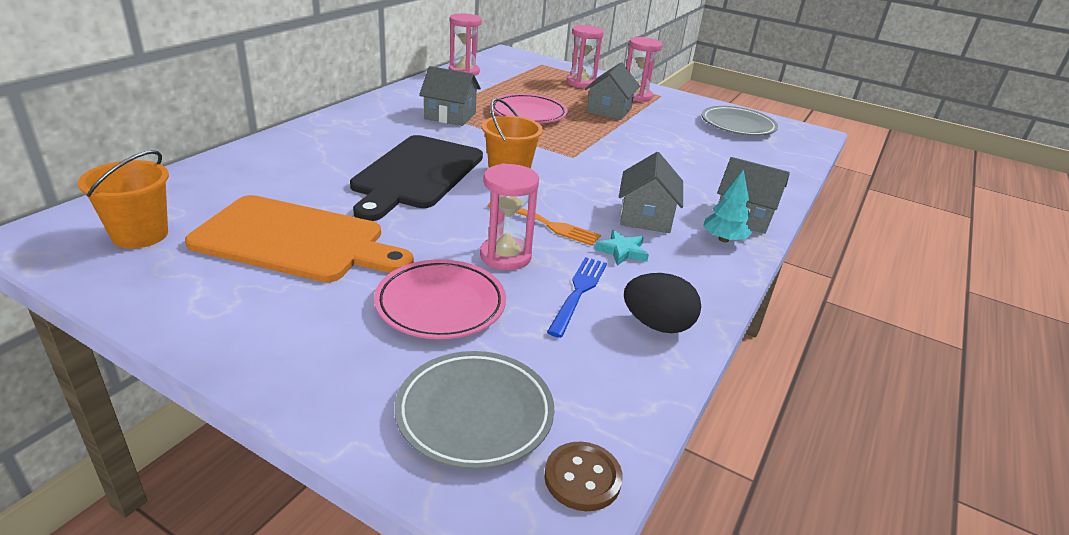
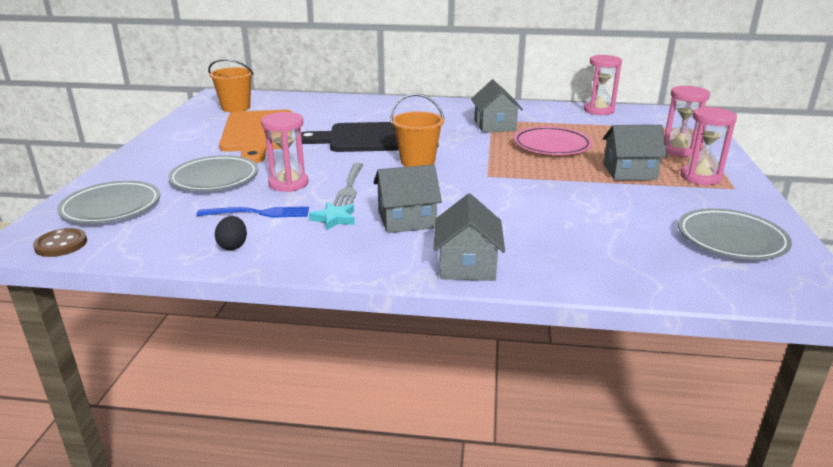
camera: 70 degrees right, 5 degrees down
pink plate [374,259,506,339] -> grey plate [168,155,258,191]
orange fork [488,202,601,246] -> grey fork [333,163,363,207]
black egg [624,273,701,333] -> black egg [215,216,247,250], size x0.66
turquoise tree [703,169,752,242] -> none

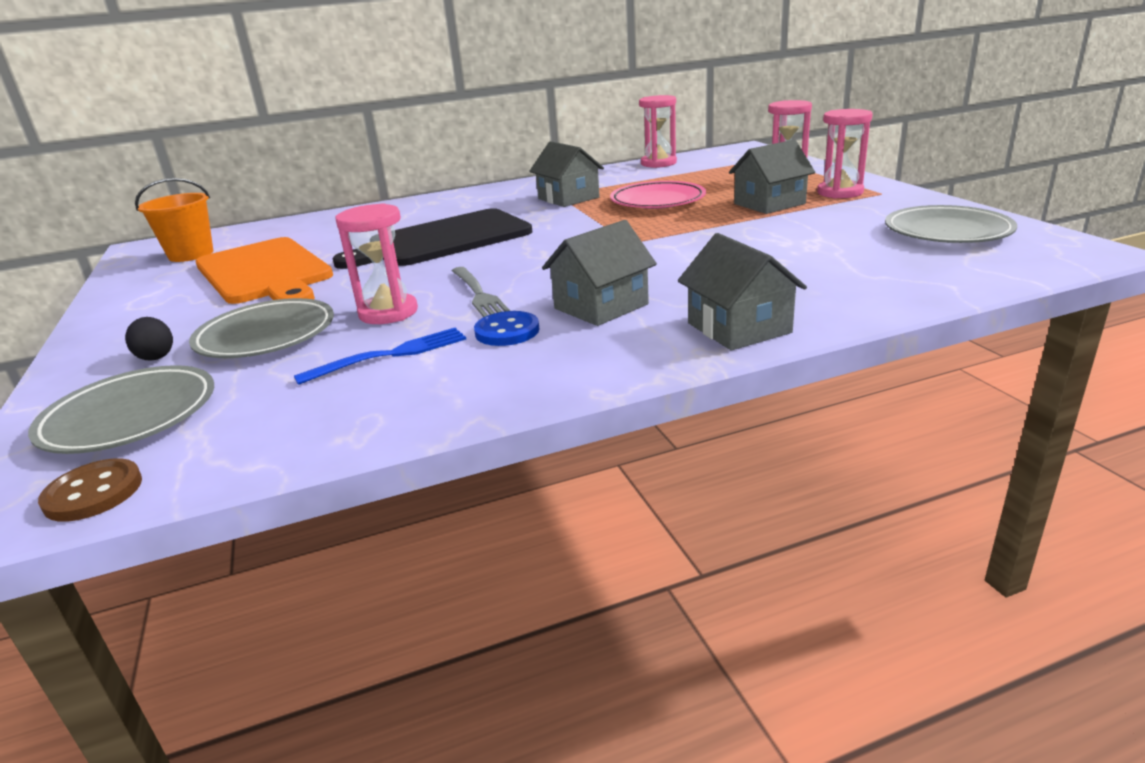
camera: 25 degrees left, 0 degrees up
black egg [215,216,247,250] -> black egg moved to [125,317,173,361]
turquoise star [309,202,355,230] -> blue button [474,311,539,346]
orange bucket [391,93,444,167] -> none

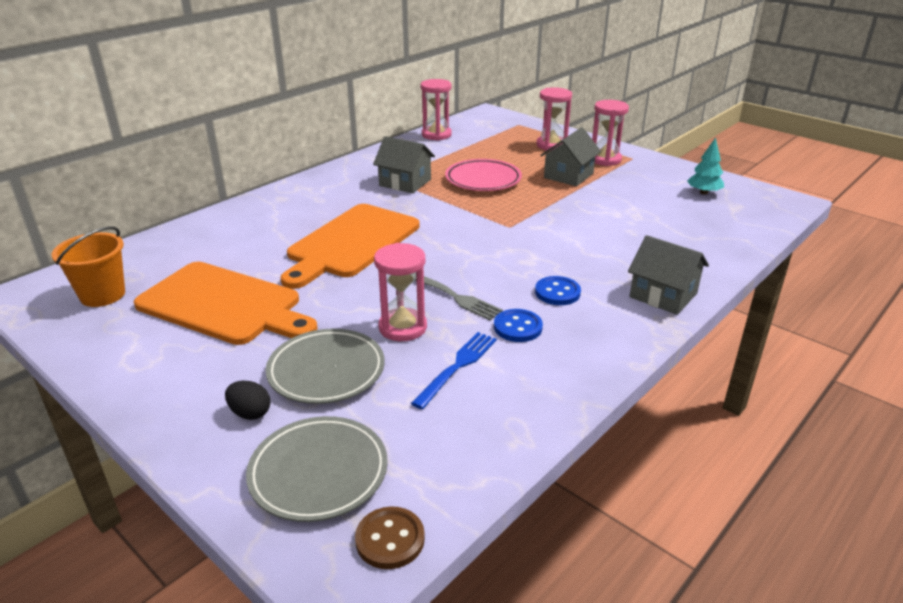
camera: 30 degrees left, 5 degrees up
black cutting board [333,208,532,269] -> orange cutting board [280,204,420,289]
grey house [542,220,657,326] -> blue button [535,276,581,305]
grey plate [885,205,1017,243] -> turquoise tree [687,137,724,195]

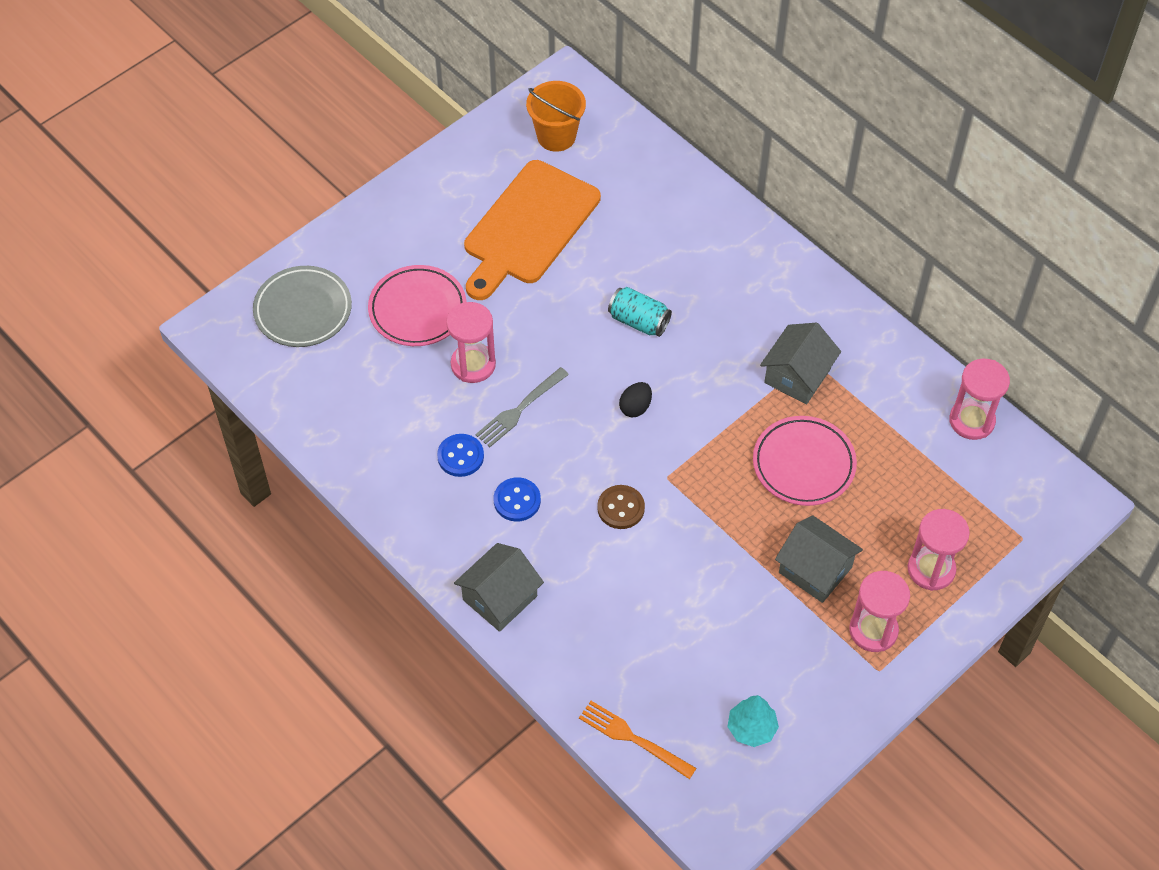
camera: 95 degrees right, 25 degrees up
black egg [225,380,270,420] -> black egg moved to [619,382,652,417]
grey plate [266,329,385,404] -> pink plate [368,265,467,346]
orange cutting board [280,204,420,289] -> turquoise can [608,287,672,337]
brown button [355,507,425,569] -> brown button moved to [597,485,645,529]
blue fork [411,332,497,409] -> none
none -> orange fork [579,701,697,779]

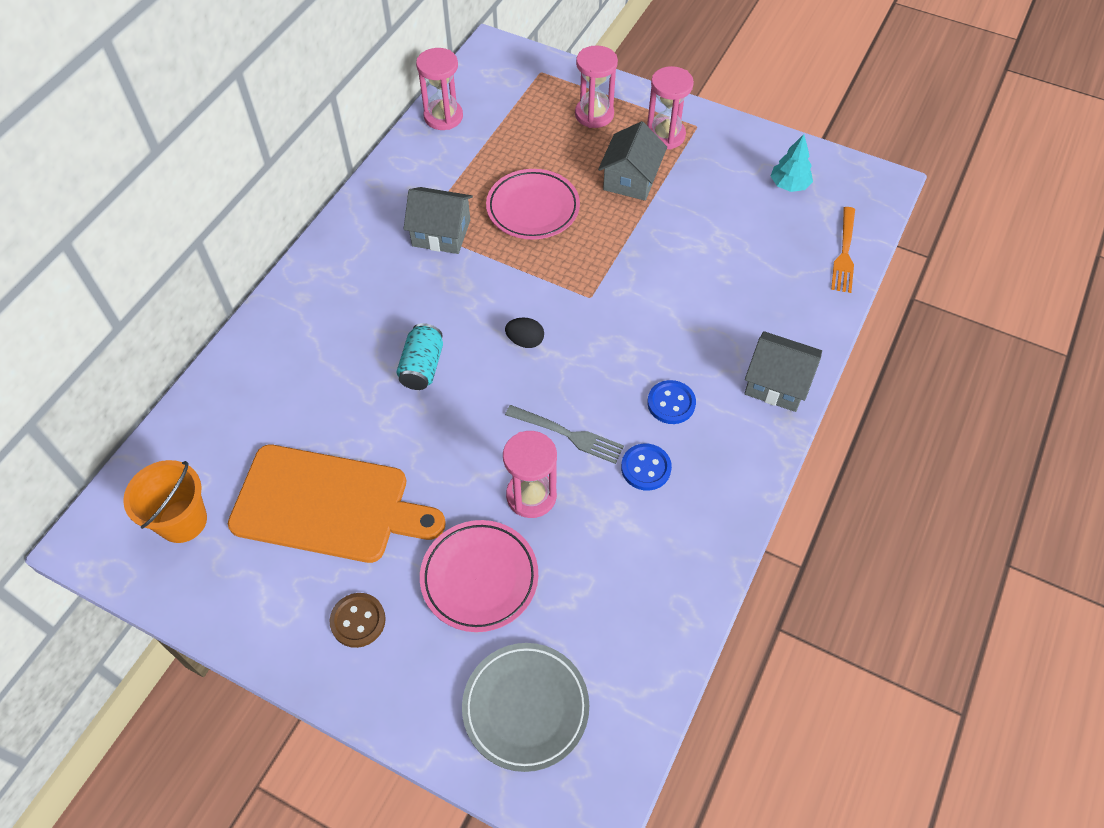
camera: 110 degrees left, 0 degrees up
brown button [597,485,645,529] -> brown button moved to [330,593,386,648]

